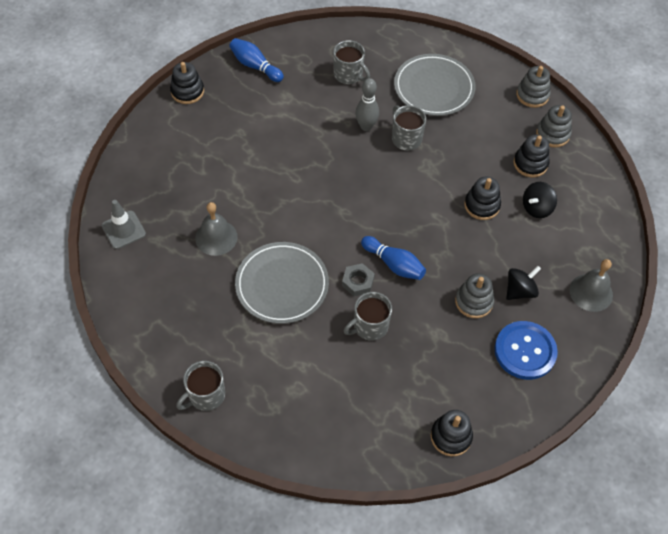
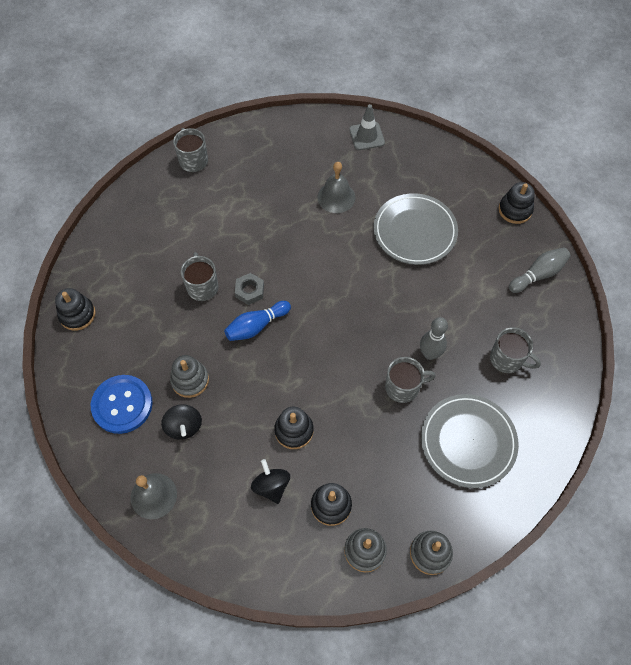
camera: 110 degrees right, 5 degrees up
blue bowling pin [229,38,284,82] -> grey bowling pin [509,247,571,293]
grey plate [235,242,329,324] -> grey plate moved to [373,193,458,265]
grey mug [333,40,370,84] -> grey mug turned 120 degrees counterclockwise [490,327,541,373]

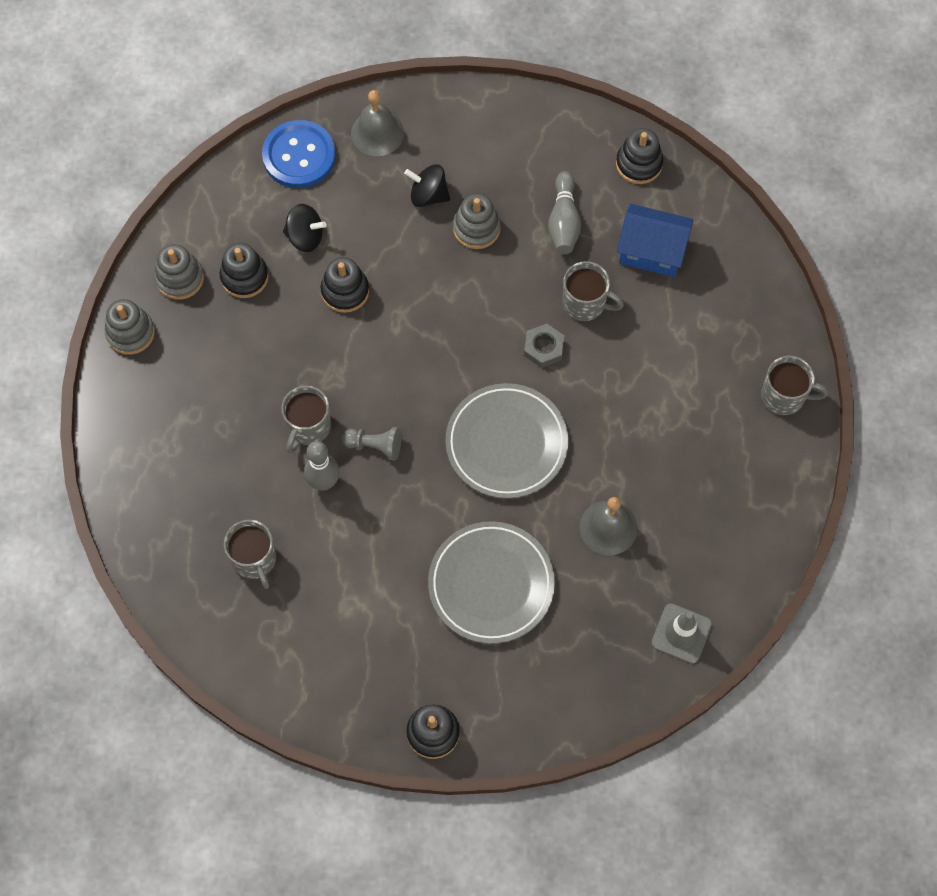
camera: 125 degrees right, 5 degrees up
blue button [91,375,153,434] -> blue button moved to [262,120,336,188]
blue bowling pin [224,301,291,341] -> none
grey plate [421,394,519,488] -> grey plate moved to [445,383,568,499]
grey mug [490,327,541,373] -> grey mug turned 90 degrees counterclockwise [224,520,276,589]
grey bowling pin [509,247,571,293] -> grey bowling pin moved to [548,171,581,254]
none -> grey pawn [342,427,401,461]
none -> blue house [617,204,694,277]

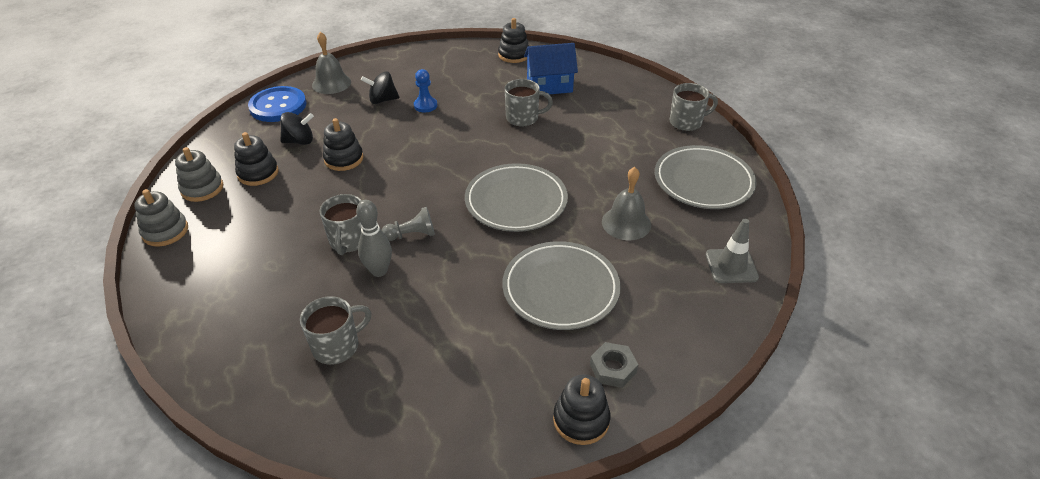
camera: 25 degrees left, 25 degrees down
grey mug [224,520,276,589] -> grey mug turned 75 degrees counterclockwise [300,296,372,365]
grey stacking toy [453,193,501,249] -> blue pawn [414,69,437,113]
grey nut [524,324,564,368] -> grey nut moved to [590,342,638,388]
grey bowling pin [548,171,581,254] -> none
none -> grey plate [655,145,757,209]

